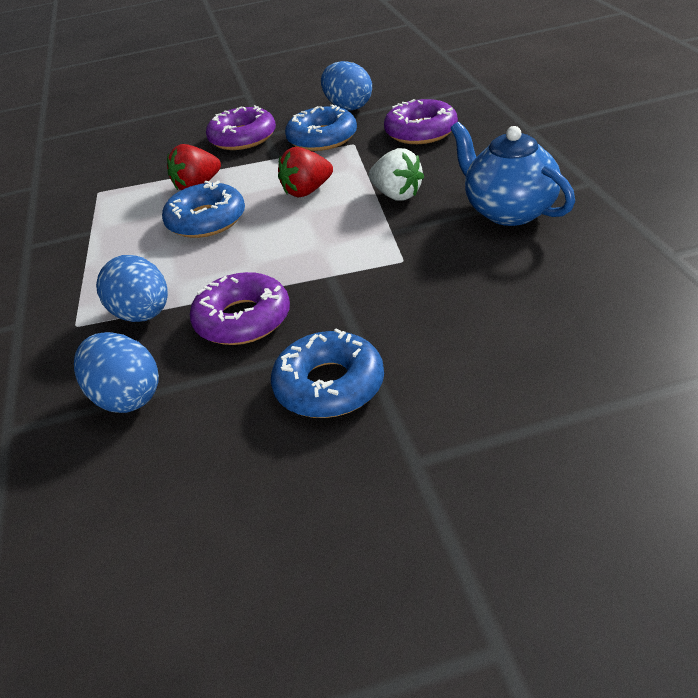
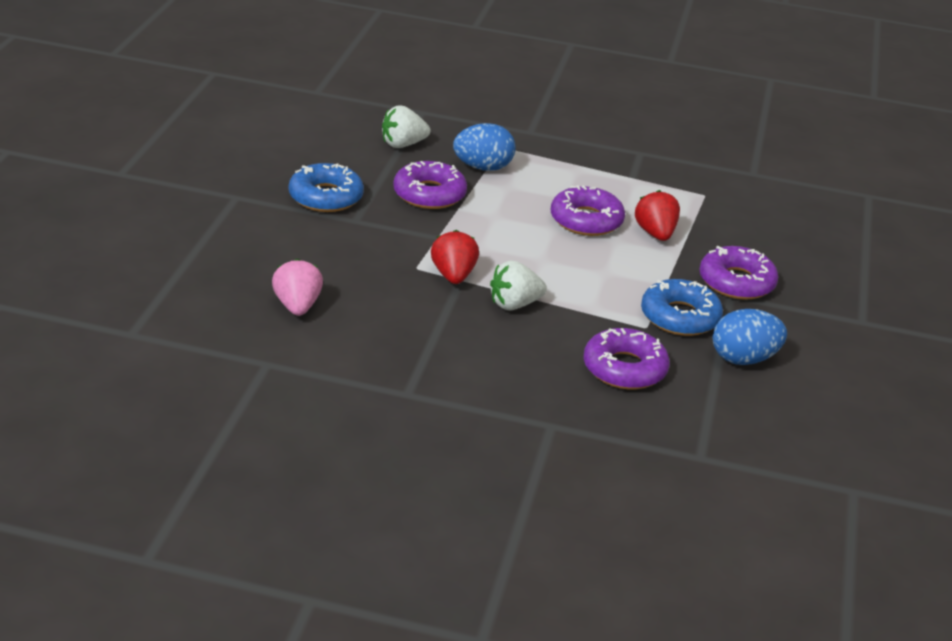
camera: 110 degrees right, 5 degrees down
blue egg [74,332,159,413] -> white strawberry [382,105,430,148]
blue donut [162,180,245,238] -> purple donut [551,185,625,236]
red strawberry [278,147,333,197] -> red strawberry moved to [431,230,479,284]
blue teapot [450,122,575,226] -> none
none -> pink strawberry [272,258,323,316]

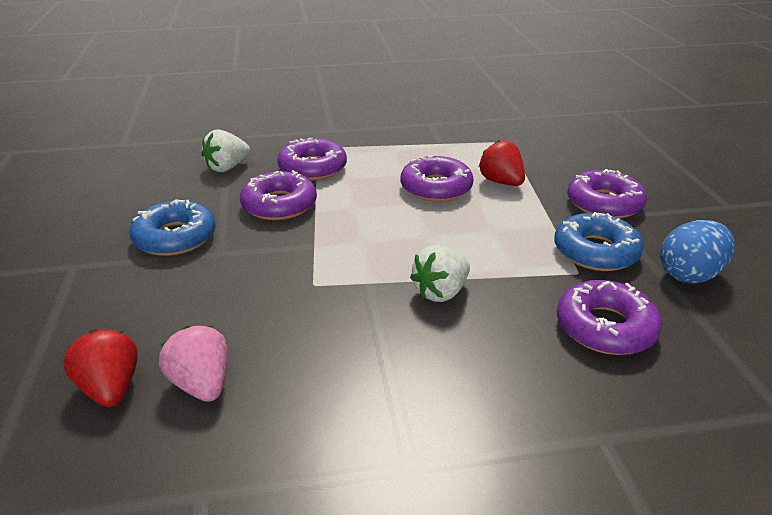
camera: 20 degrees left, 0 degrees up
red strawberry [431,230,479,284] -> red strawberry moved to [63,330,137,407]
blue egg [453,123,516,171] -> purple donut [277,138,347,181]

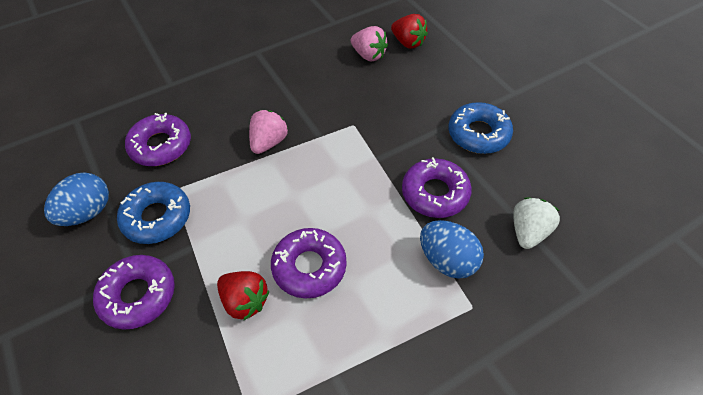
camera: 160 degrees right, 20 degrees up
purple donut [277,138,347,181] -> blue egg [420,220,484,279]
white strawberry [410,245,470,302] -> pink strawberry [249,110,288,154]

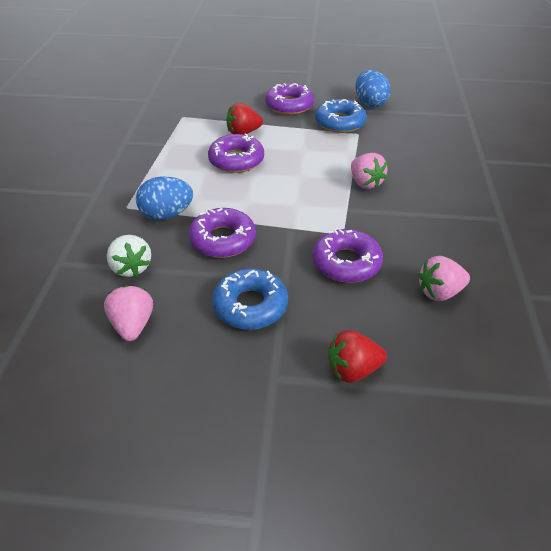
camera: 125 degrees right, 10 degrees down
purple donut [125,113,191,166] -> purple donut moved to [313,229,383,283]
red strawberry [391,14,428,49] -> red strawberry moved to [328,330,387,383]
none -> pink strawberry [104,285,153,341]

